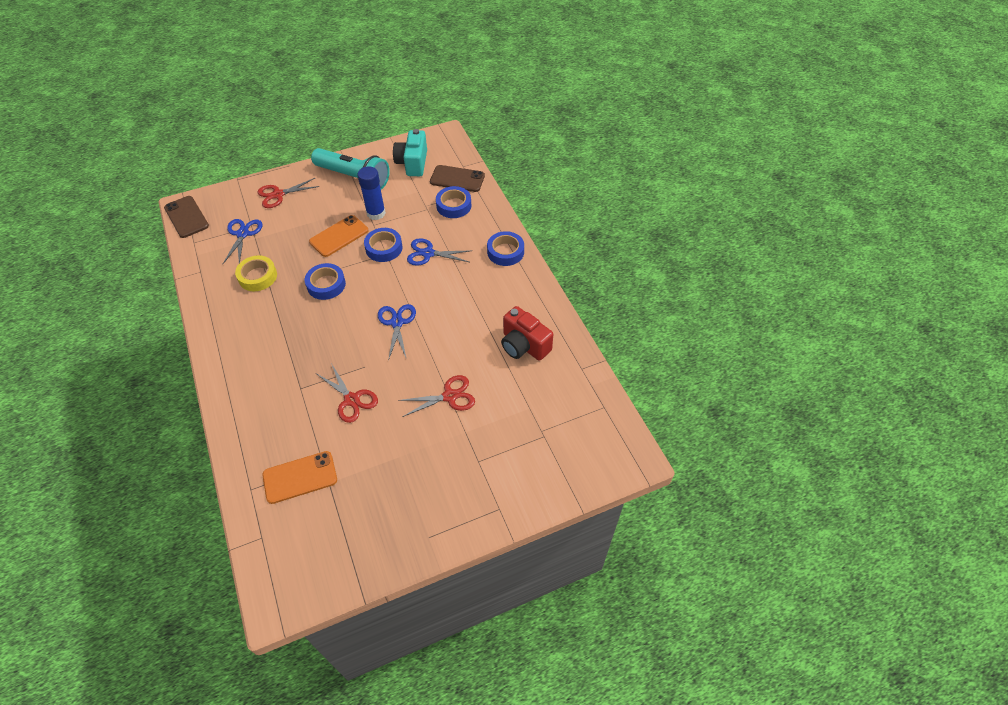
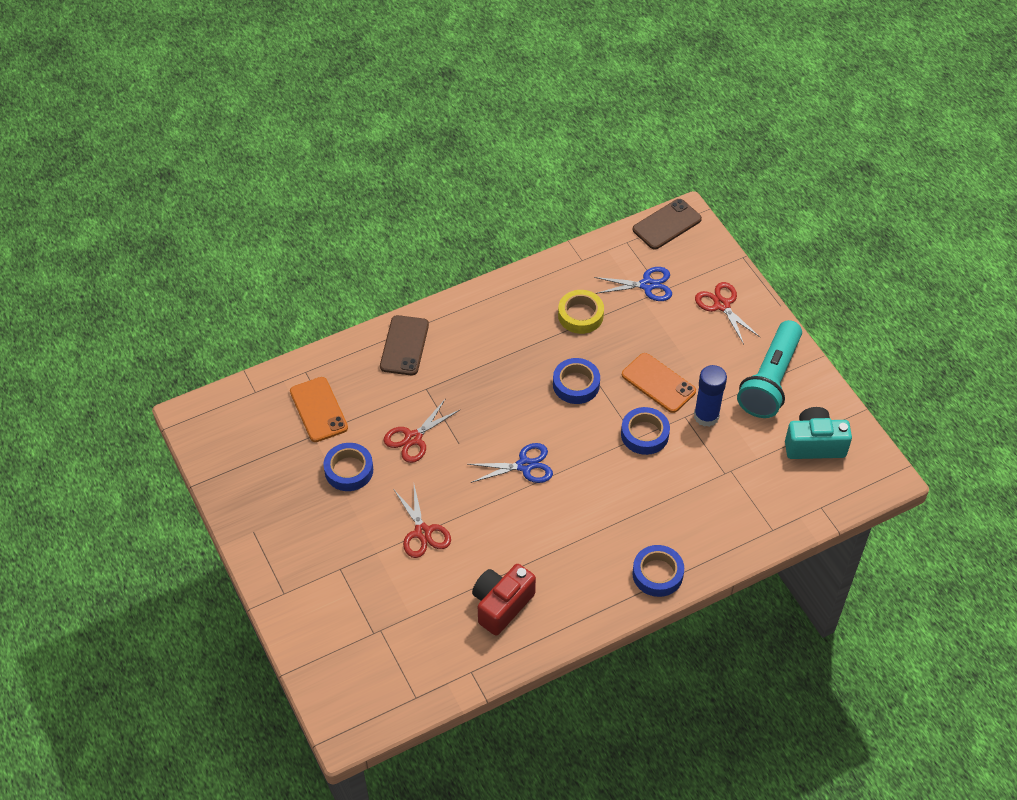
camera: 85 degrees right, 0 degrees up
blue scissors [407,238,472,266] -> none
brown phone [430,165,485,192] -> brown phone moved to [380,315,429,375]
blue tape [436,186,471,218] -> blue tape moved to [323,443,373,491]

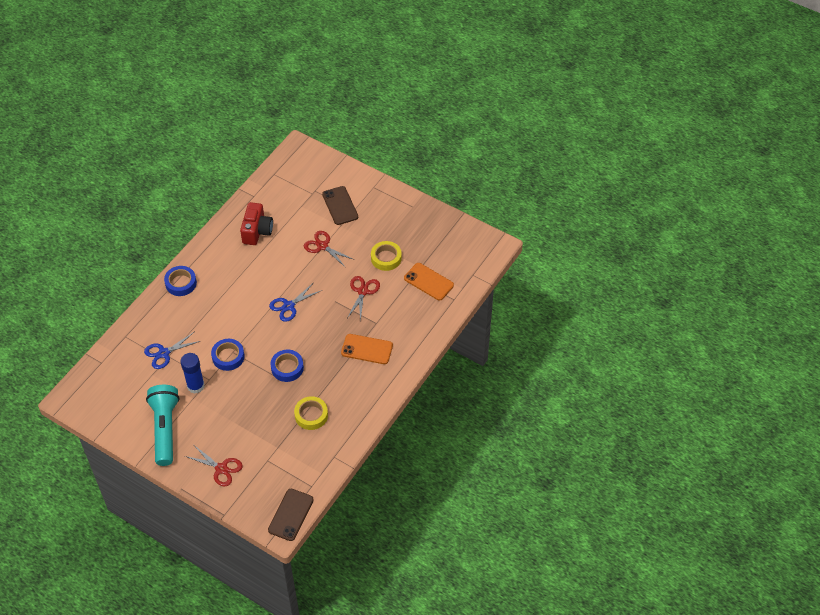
camera: 150 degrees right, 0 degrees up
blue tape [323,443,373,491] -> yellow tape [371,241,402,271]
brown phone [380,315,429,375] -> brown phone moved to [322,186,358,225]
blue scissors [594,267,672,301] -> blue scissors moved to [144,332,200,369]
orange phone [622,353,696,413] -> orange phone moved to [341,334,393,364]
turquoise camera [785,407,852,459] -> none

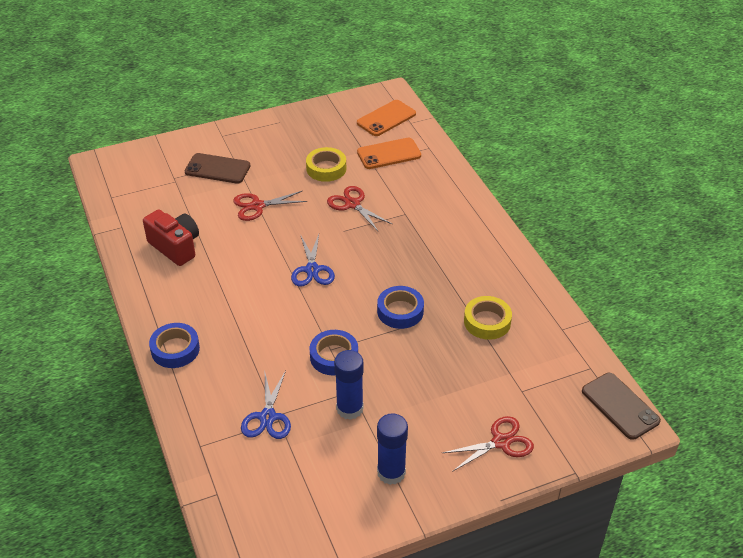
camera: 55 degrees left, 10 degrees down
turquoise flashlight [146,385,180,466] -> blue glue stick [377,413,408,485]
orange phone [341,334,393,364] -> orange phone moved to [357,100,416,136]

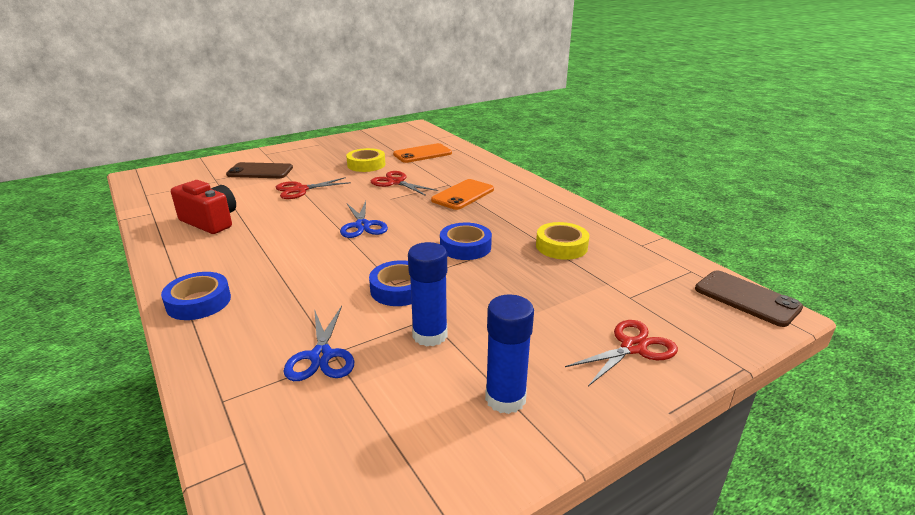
camera: 10 degrees left, 15 degrees down
orange phone [357,100,416,136] -> orange phone moved to [431,179,494,210]

